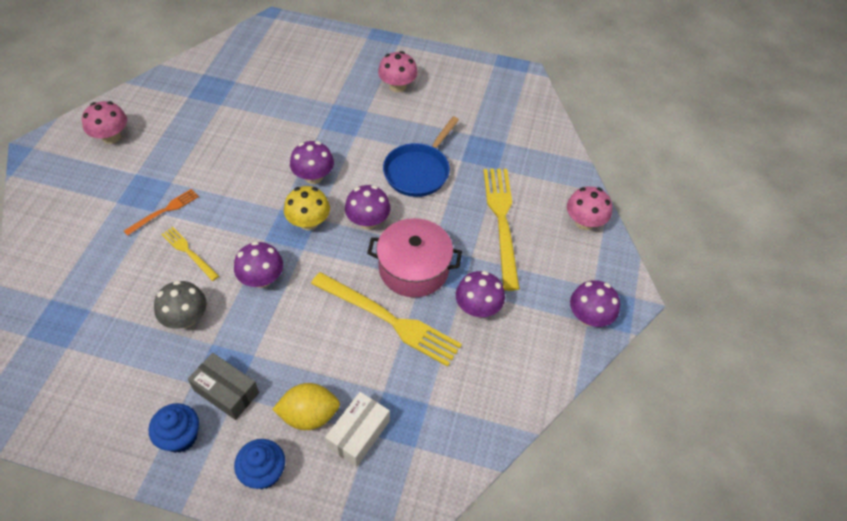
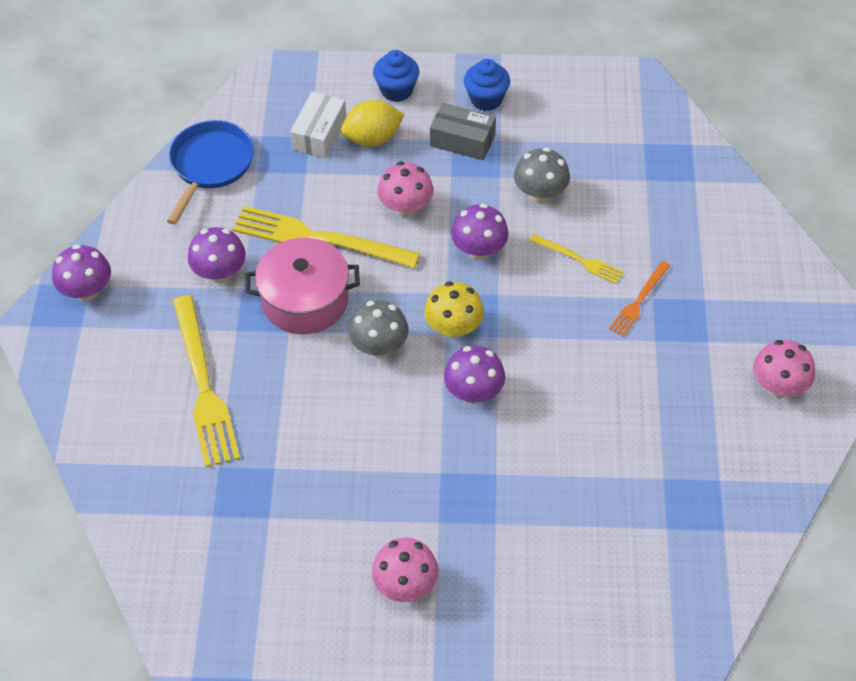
camera: 170 degrees right, 0 degrees up
purple mushroom [345,185,391,229] -> grey mushroom [349,301,408,357]
blue pan [383,116,459,197] -> blue pan moved to [167,120,254,225]
pink mushroom [567,186,612,230] -> pink mushroom moved to [377,162,434,217]

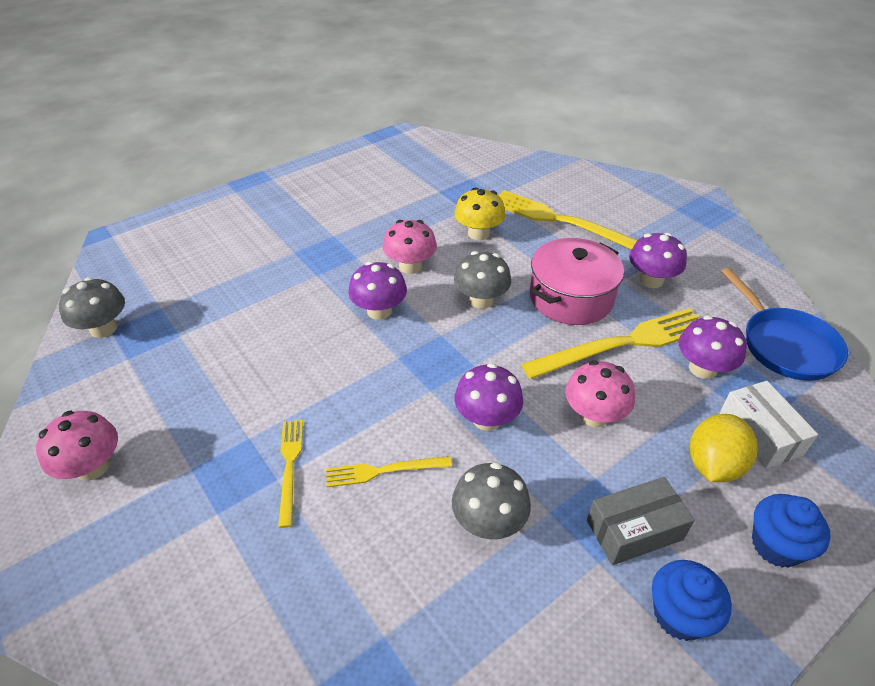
camera: 140 degrees right, 10 degrees down
purple mushroom [52,244,111,301] -> purple mushroom moved to [679,315,747,379]
pink mushroom [372,538,439,602] -> pink mushroom moved to [383,220,437,274]
yellow mushroom [424,281,484,339] -> yellow mushroom moved to [455,187,506,240]
orange fork [609,261,671,337] -> yellow fork [278,420,303,528]
none -> grey mushroom [59,277,125,338]

